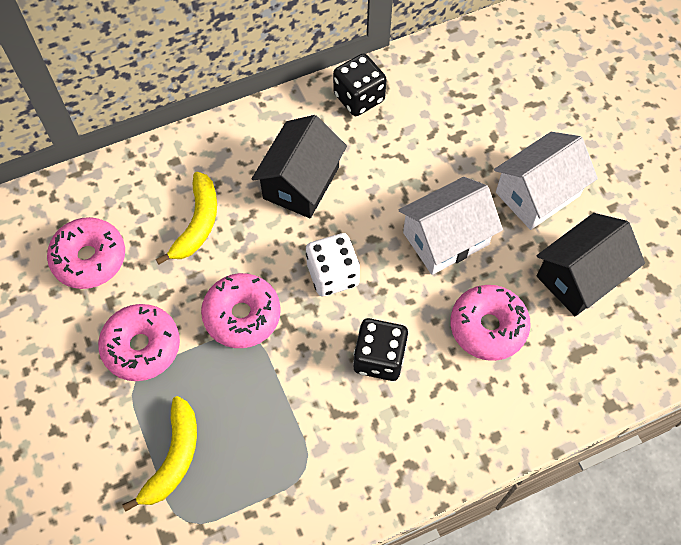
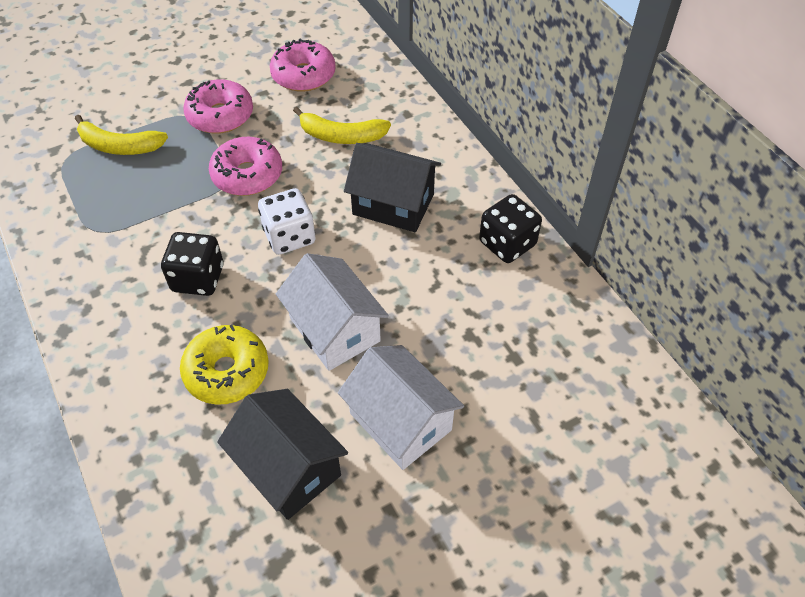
camera: 85 degrees right, 10 degrees down
pink donut [450,285,531,361] -> yellow donut [180,325,269,405]

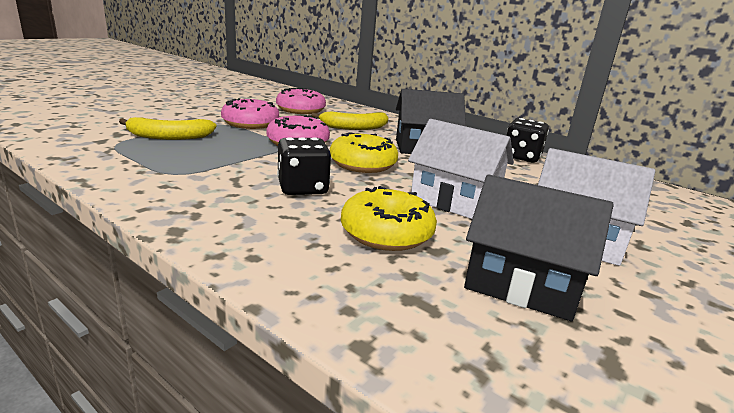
camera: 25 degrees left, 30 degrees down
white dice [258,188,316,255] -> yellow donut [330,132,398,173]

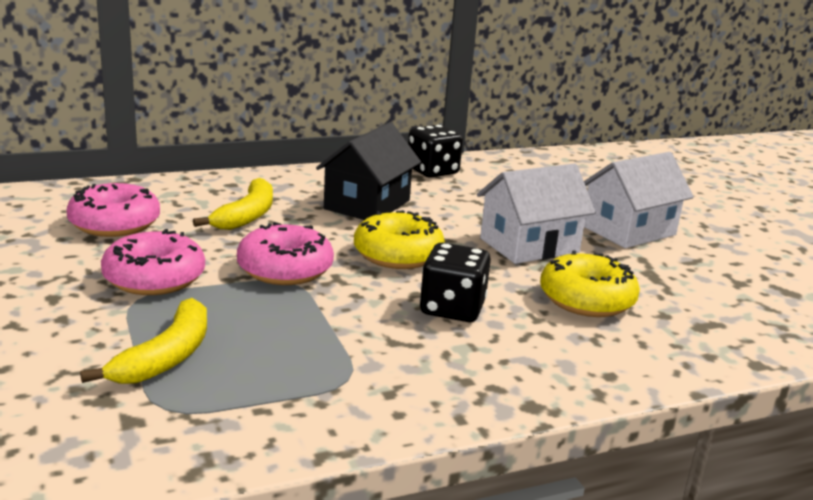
camera: 60 degrees left, 0 degrees up
black house [464,174,614,321] -> none

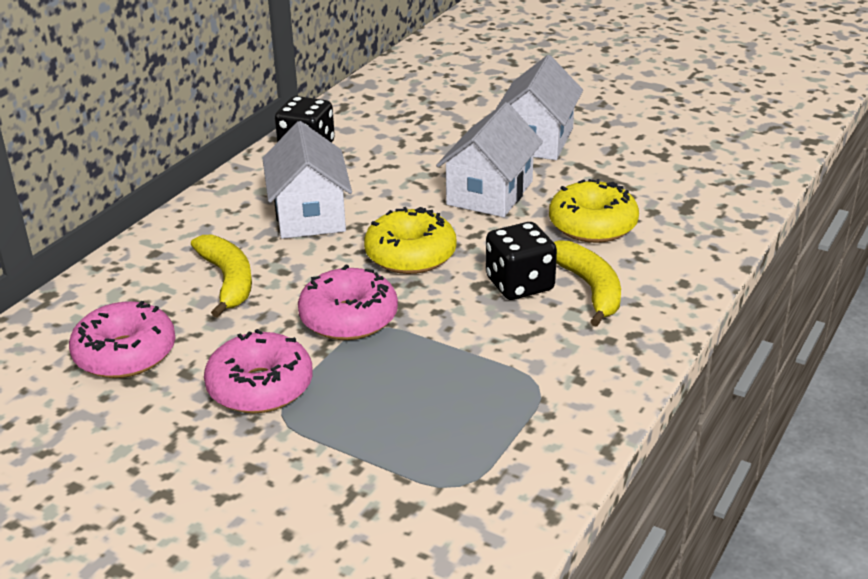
camera: 35 degrees left, 10 degrees up
yellow banana [80,298,207,384] -> yellow banana moved to [554,241,621,327]
black house [316,122,421,220] -> white house [262,121,352,239]

